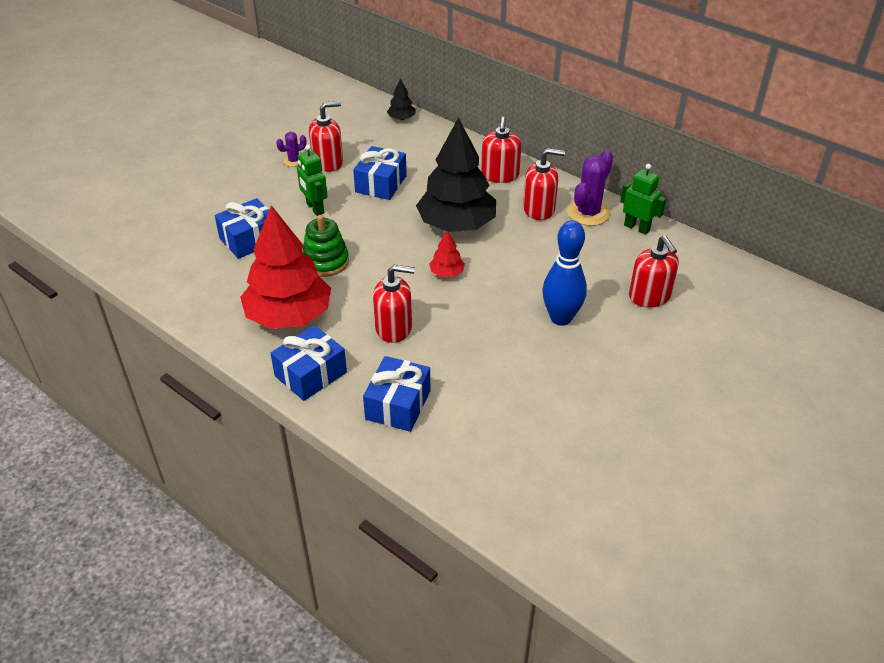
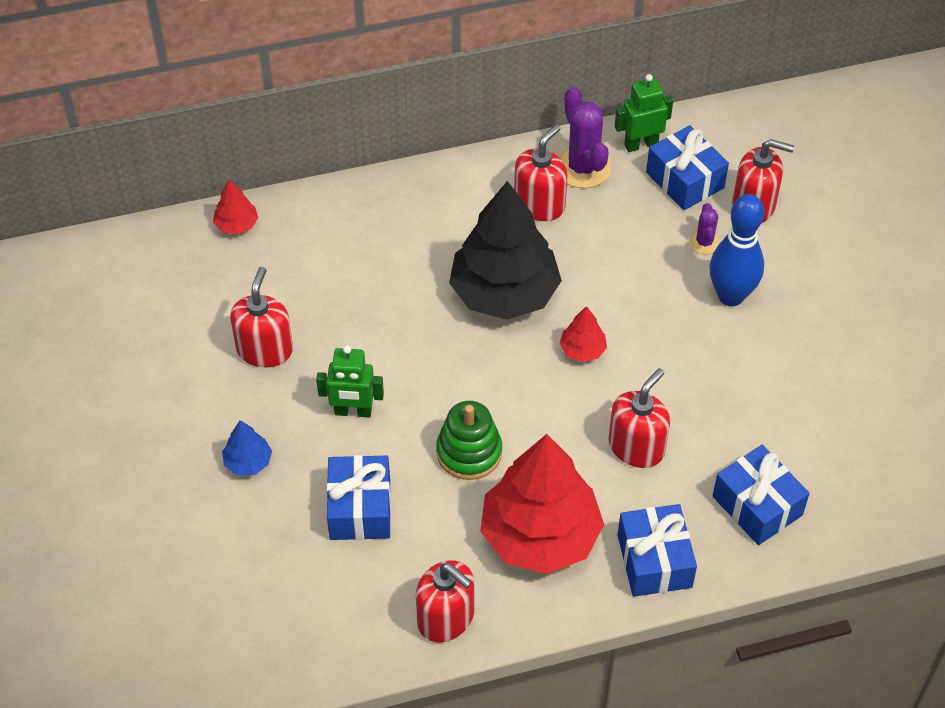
camera: 55 degrees left, 10 degrees up
purple cactus [276,132,307,167] -> purple cactus moved to [689,203,720,254]
blue gift [353,146,407,200] -> blue gift moved to [646,125,729,210]
black tree [387,78,416,120] -> red tree [213,180,258,235]
red soap dispenser [481,117,521,183] -> red soap dispenser moved to [416,560,474,643]
none -> blue tree [222,420,272,475]

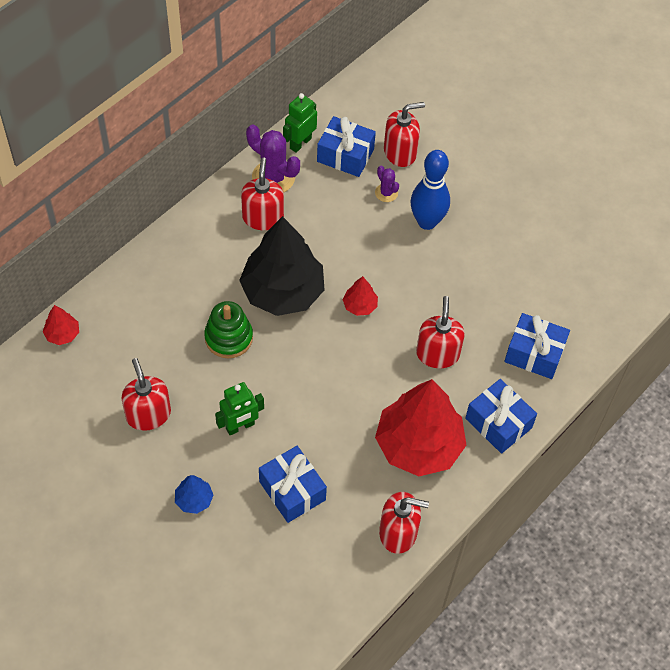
camera: 35 degrees left, 5 degrees up
green stacking toy [436,401,502,480] -> green stacking toy moved to [204,301,253,358]

